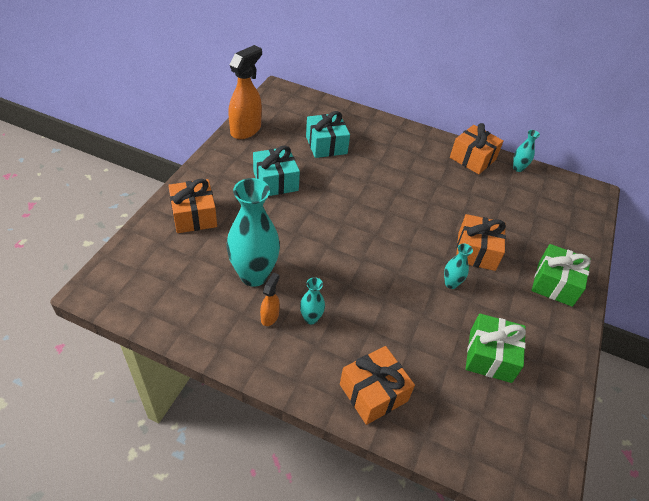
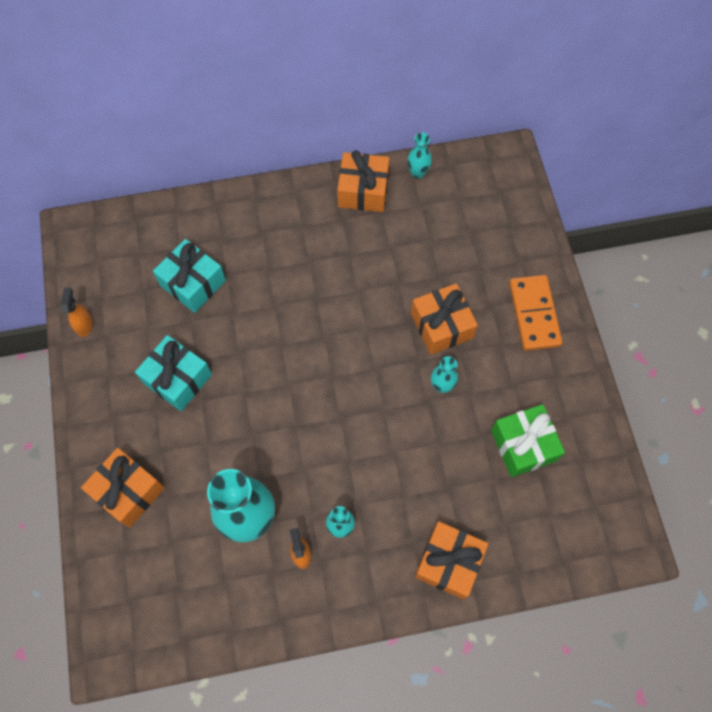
camera: 30 degrees left, 20 degrees up
orange spray bottle [228,45,262,139] -> orange spray bottle [61,288,93,337], size x0.49
green gift [532,244,591,307] -> orange domino [509,275,562,351]

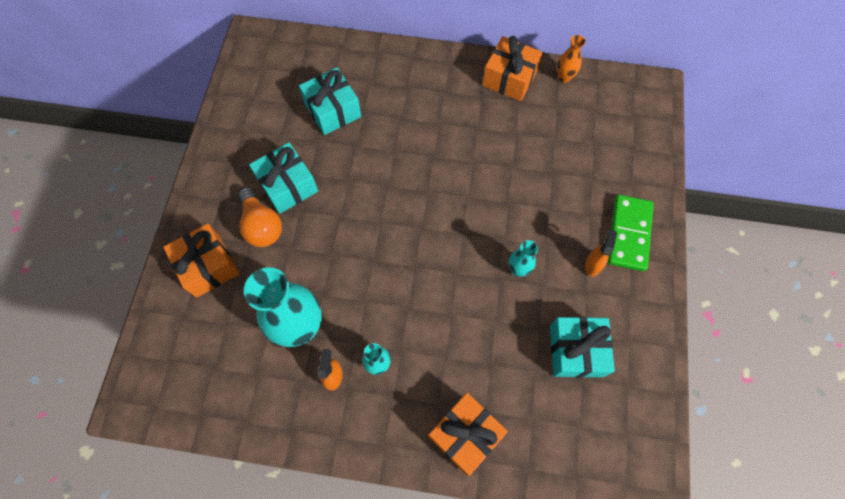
camera: 20 degrees right, 0 degrees up
orange spray bottle [61,288,93,337] -> orange spray bottle moved to [585,229,617,277]
turquoise vase [407,133,432,179] -> orange vase [557,35,586,83]
orange gift [411,283,478,355] -> none
green gift [491,404,565,477] -> turquoise gift [550,317,615,378]
orange domino [509,275,562,351] -> green domino [608,195,654,271]
none -> orange light bulb [238,187,282,247]

